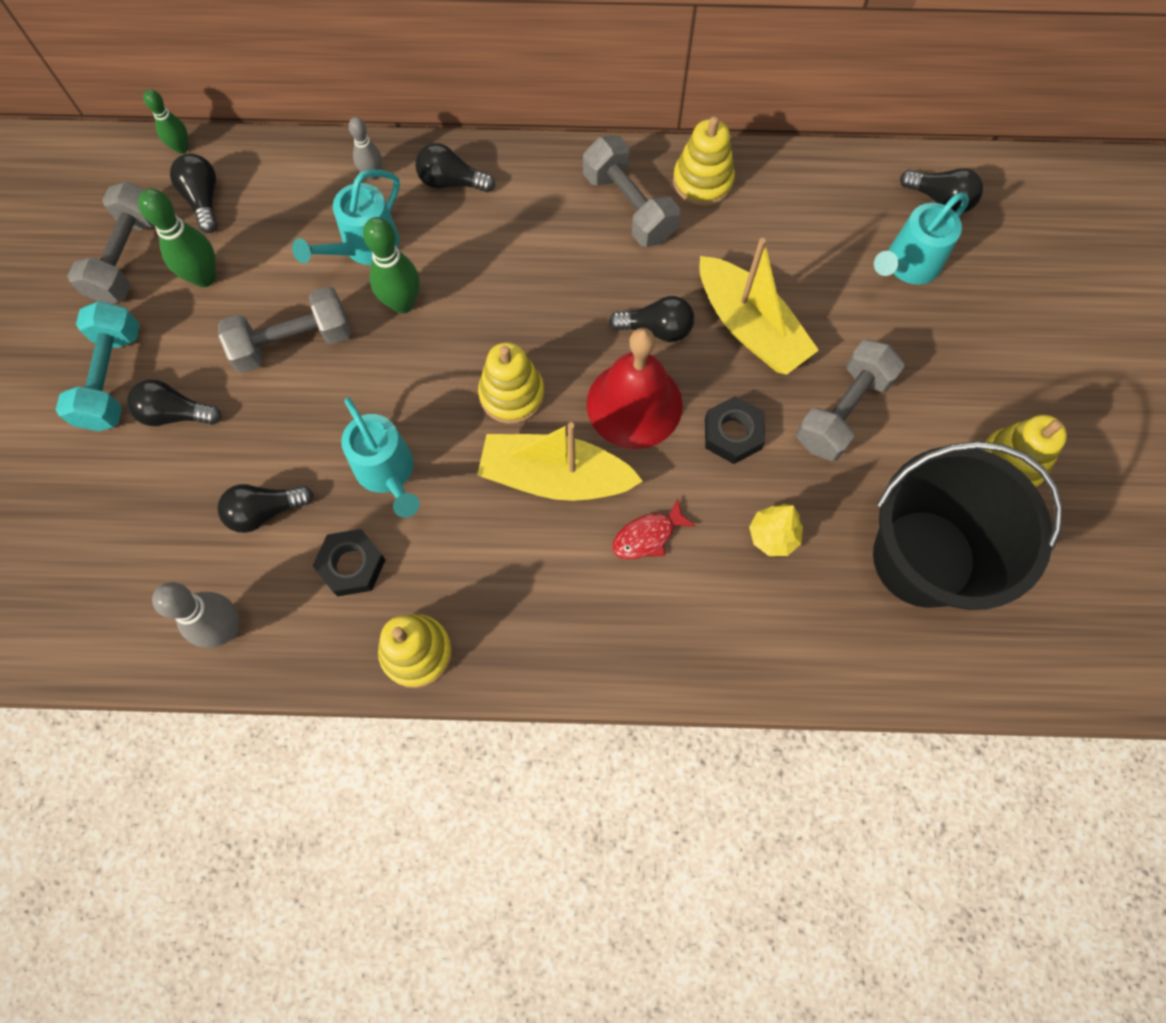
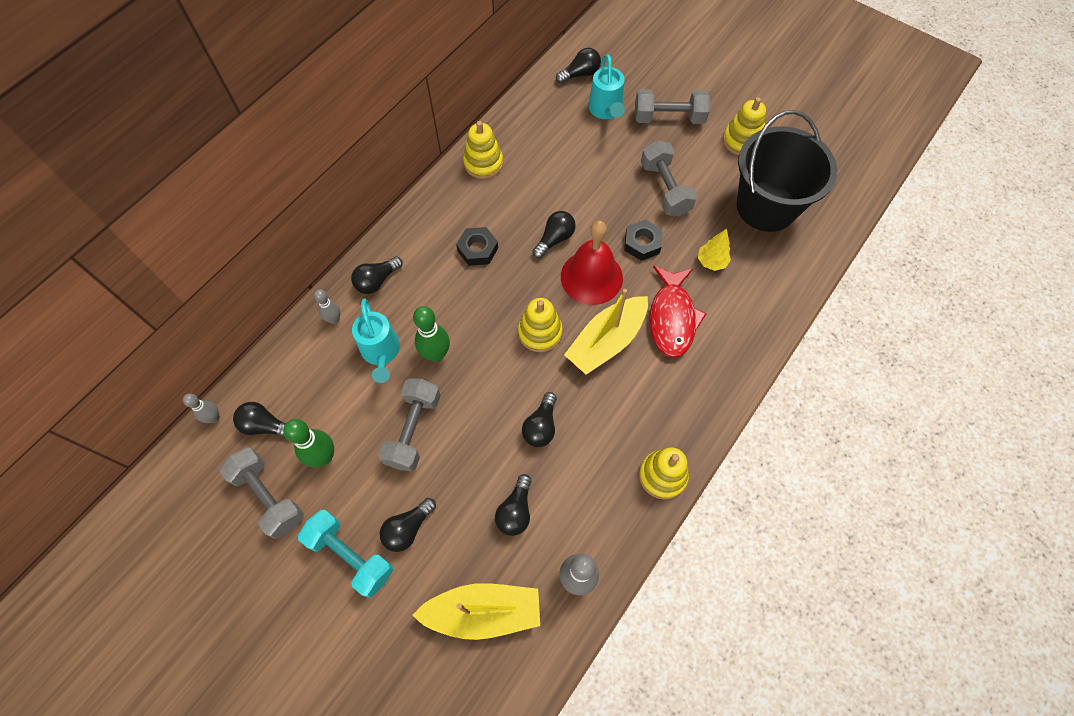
camera: 55 degrees left, 5 degrees down
green bowling pin [144,89,189,154] -> grey bowling pin [183,393,220,423]
black nut [312,529,385,596] -> black nut moved to [456,227,498,266]
turquoise watering can [341,397,420,518] -> black light bulb [522,392,557,447]
grey dumbbell [583,136,680,247] -> grey dumbbell moved to [635,89,710,124]
red fish [612,499,696,559] -> red fish [650,266,706,358], size x1.87
yellow boat [699,238,819,375] -> yellow boat moved to [412,583,540,640]

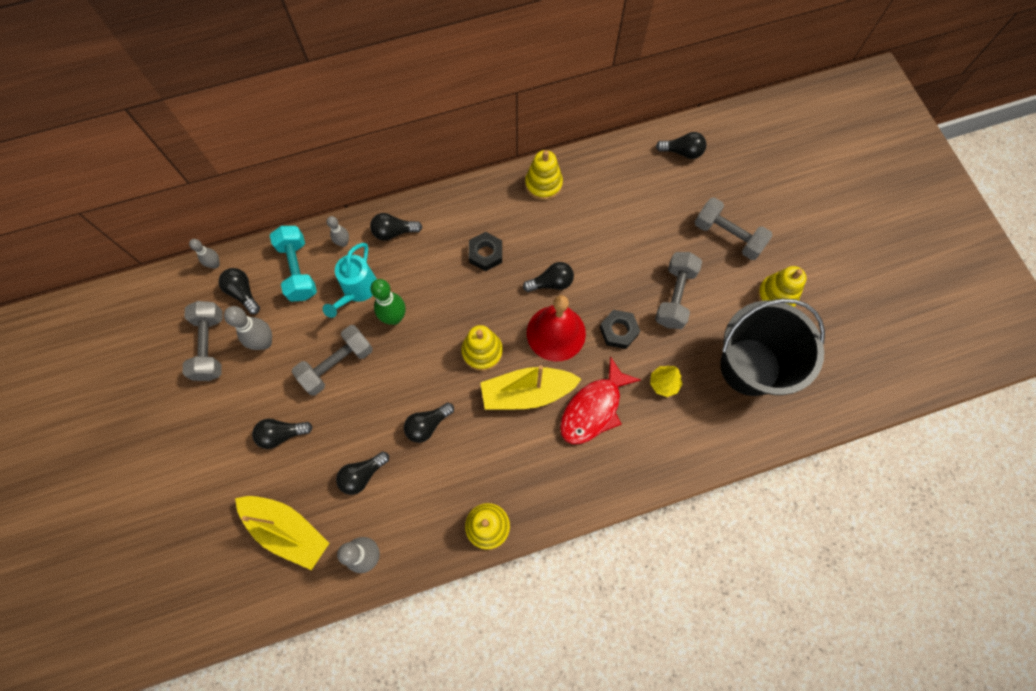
camera: 35 degrees right, 5 degrees up
green bowling pin [283,419,334,467] -> grey bowling pin [224,306,272,350]
turquoise dumbbell [298,510,393,597] -> turquoise dumbbell moved to [270,226,317,302]
turquoise watering can [588,54,625,119] -> none

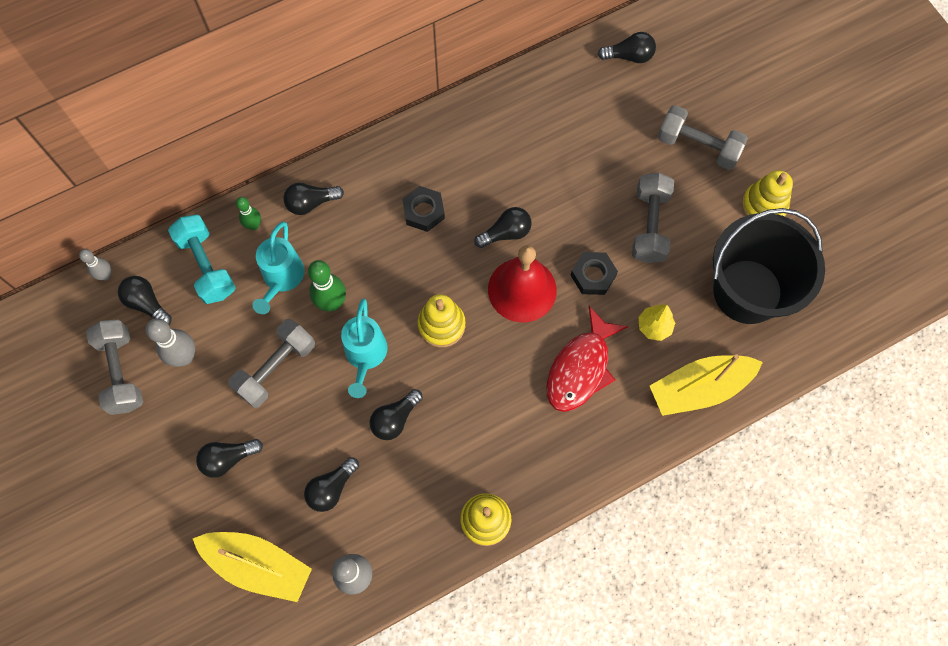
camera: 10 degrees left, 0 degrees up
grey bowling pin [327,216,349,247] -> green bowling pin [236,197,261,230]
yellow boat [481,365,582,410] -> yellow boat moved to [650,354,763,416]
yellow stacking toy [525,150,563,200] -> none
none -> turquoise watering can [341,298,388,398]

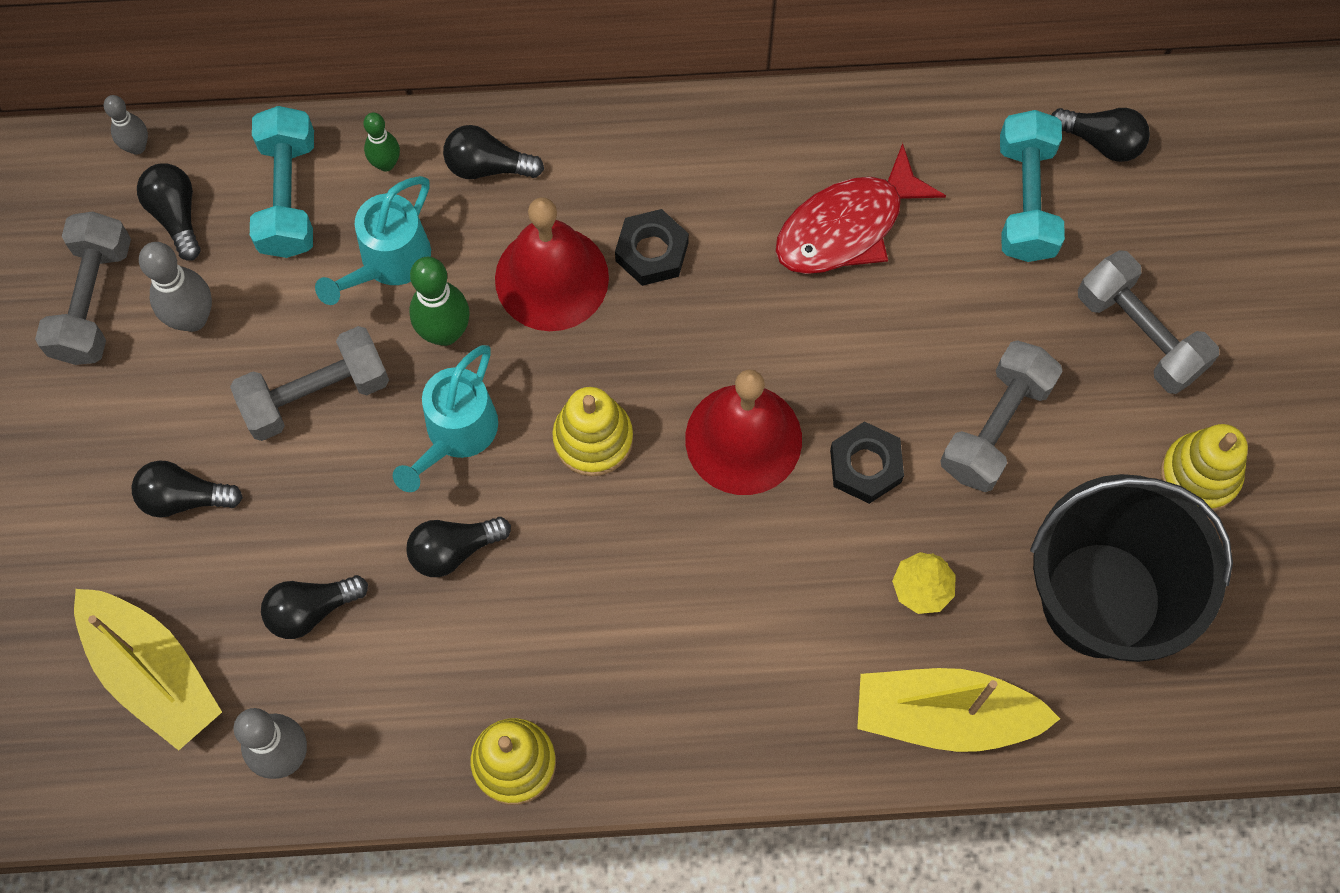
camera: 25 degrees right, 0 degrees up
black light bulb [474,207,532,248] -> none
red fish [547,306,628,412] -> red fish moved to [775,143,946,274]
none -> red bell [495,197,609,331]
none -> turquoise dumbbell [1000,110,1065,262]

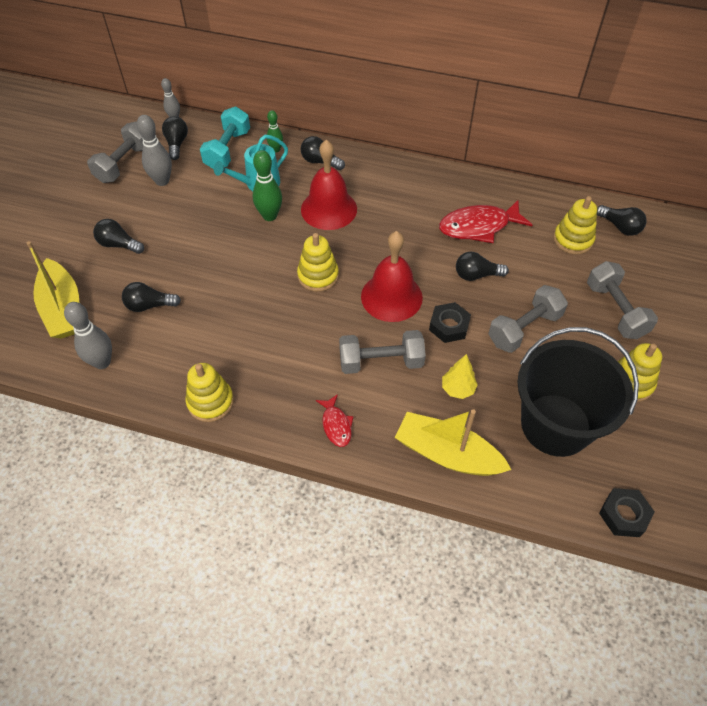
camera: 20 degrees right, 15 degrees down
grey dumbbell [230,326,389,441] -> grey dumbbell moved to [339,330,426,374]
turquoise watering can [393,345,498,492] -> none
black light bulb [406,517,511,577] -> black light bulb moved to [456,252,509,281]
black nut [615,209,689,286] -> black nut moved to [599,488,655,537]
turquoise dumbbell [1000,110,1065,262] -> yellow stacking toy [553,196,597,254]
none -> red fish [316,394,354,447]

